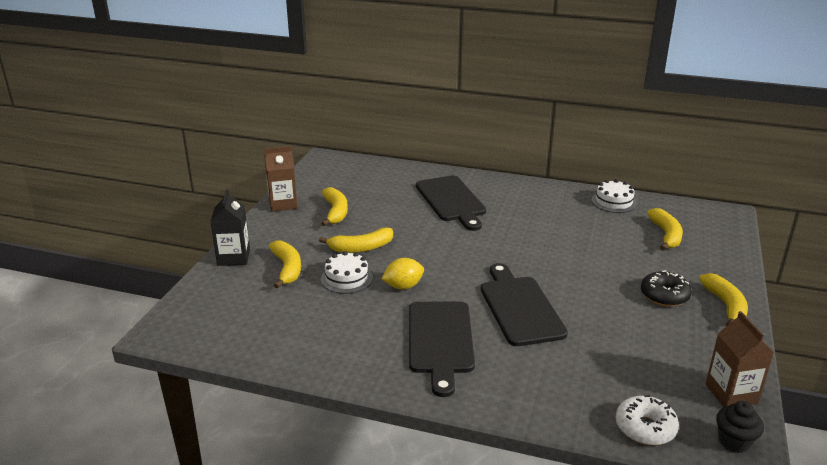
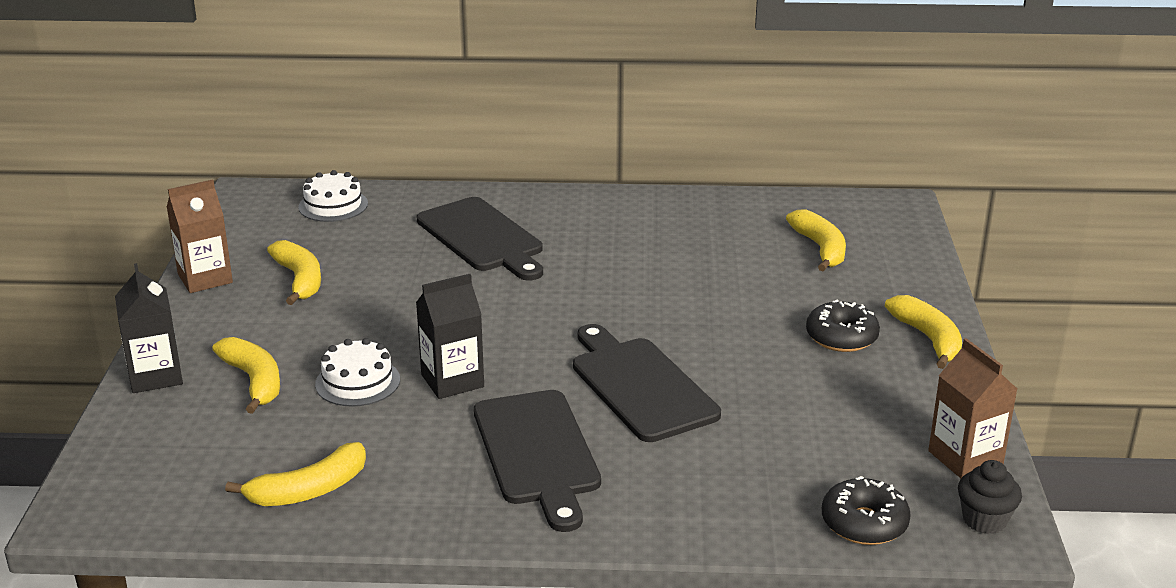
camera: 15 degrees left, 0 degrees up
yellow banana [319,228,393,253] -> yellow banana moved to [225,442,366,506]
yellow lemon [382,258,424,290] -> black carton [416,274,484,399]
white cake [592,179,637,213] -> white cake moved to [298,170,368,222]
white donut [616,395,679,445] -> black donut [822,476,911,545]

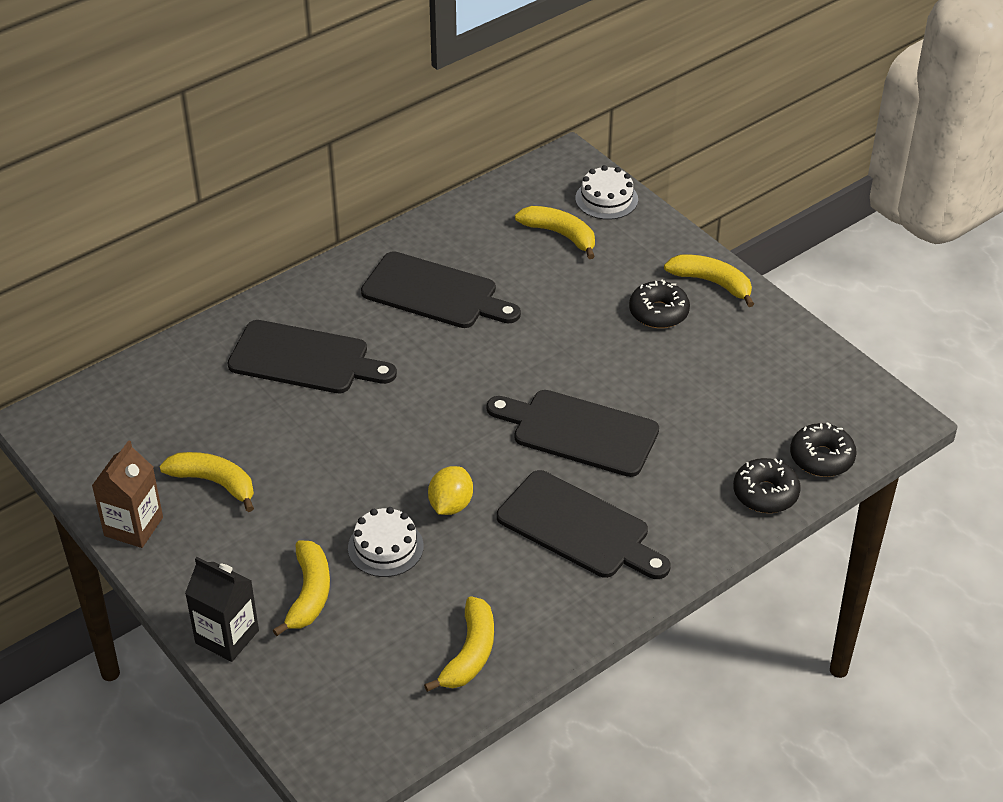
camera: 40 degrees left, 15 degrees up
yellow banana [212,337,280,414] -> yellow banana turned 75 degrees clockwise [273,541,330,636]
white cake [298,170,368,222] -> white cake moved to [575,165,638,220]
black carton [416,274,484,399] -> yellow lemon [428,466,473,515]
brown carton [928,338,1017,478] -> none
black cupcake [958,460,1022,534] -> none
none -> black cutting board [361,251,521,328]
none -> black donut [733,458,801,513]

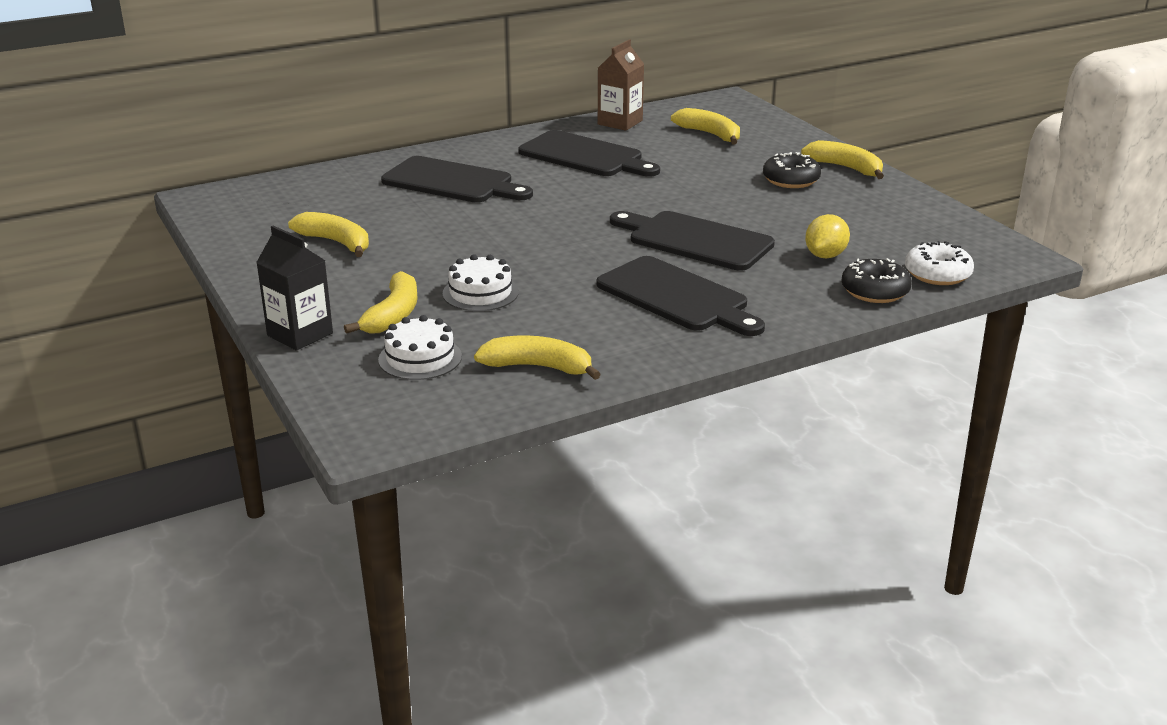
camera: 10 degrees right, 15 degrees down
brown carton [92,440,163,548] -> brown carton moved to [598,39,644,131]
yellow banana [424,596,494,692] -> yellow banana turned 105 degrees counterclockwise [474,335,601,380]
yellow lemon [428,466,473,515] -> yellow lemon moved to [805,214,850,258]
white cake [575,165,638,220] -> white cake moved to [378,315,462,380]
black donut [790,422,857,477] -> white donut [905,241,974,285]

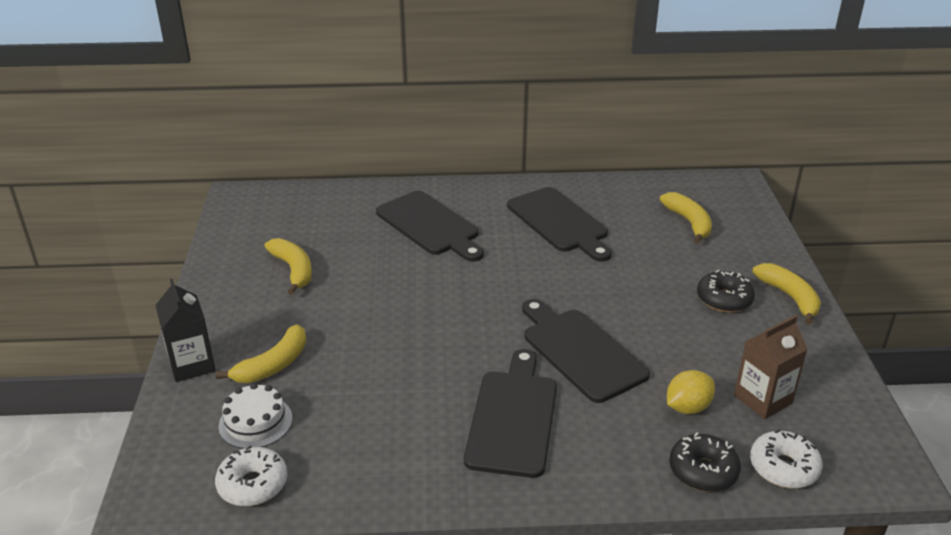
camera: 25 degrees right, 5 degrees up
white cake [442,254,519,311] -> none
yellow banana [474,335,601,380] -> none
black cutting board [597,256,765,336] -> black cutting board turned 150 degrees counterclockwise [464,349,557,478]
brown carton [598,39,644,131] -> brown carton moved to [734,315,808,419]
none -> white donut [215,445,287,506]

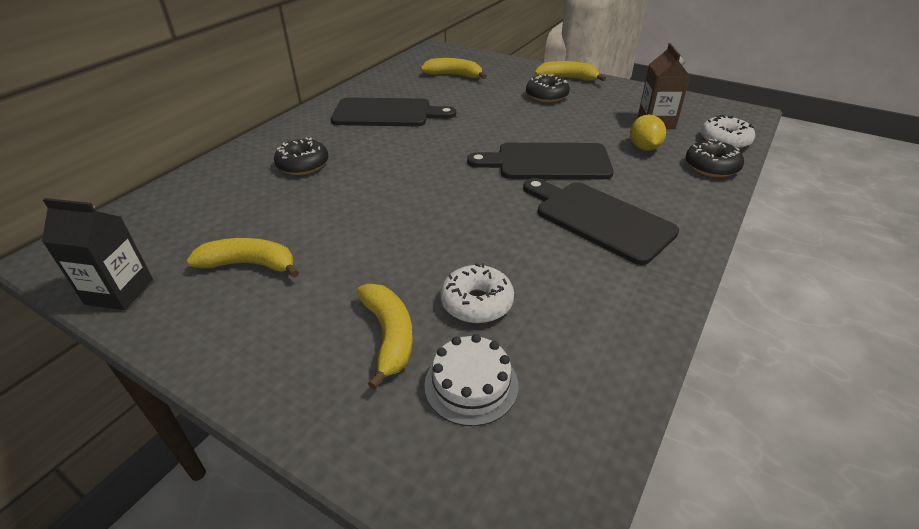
camera: 55 degrees left, 5 degrees up
black carton [155,278,216,382] -> black carton moved to [42,198,153,310]
white donut [215,445,287,506] -> white donut moved to [440,263,514,323]
black cutting board [376,191,484,262] -> black donut [274,137,328,175]

